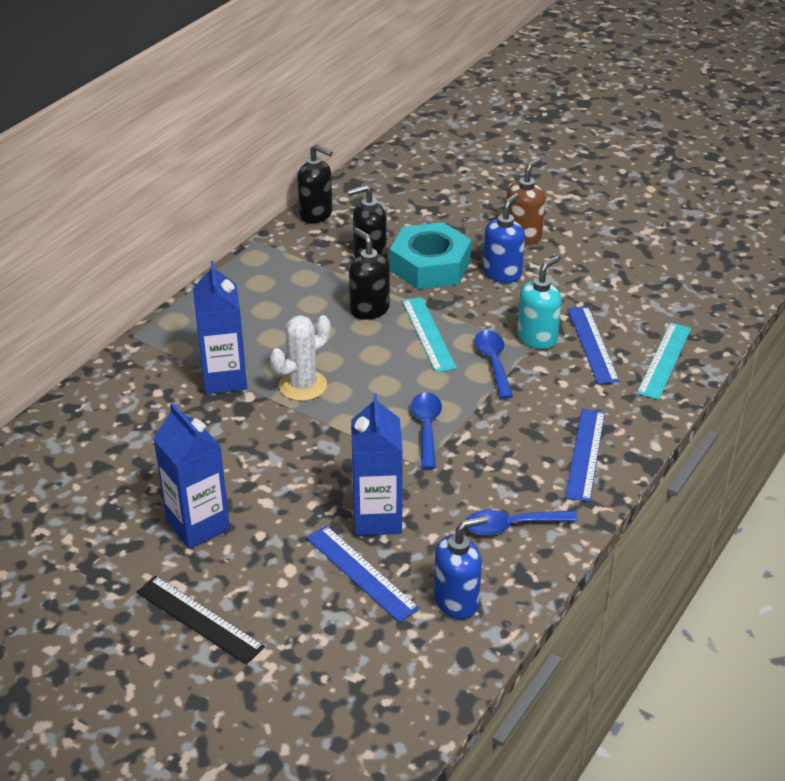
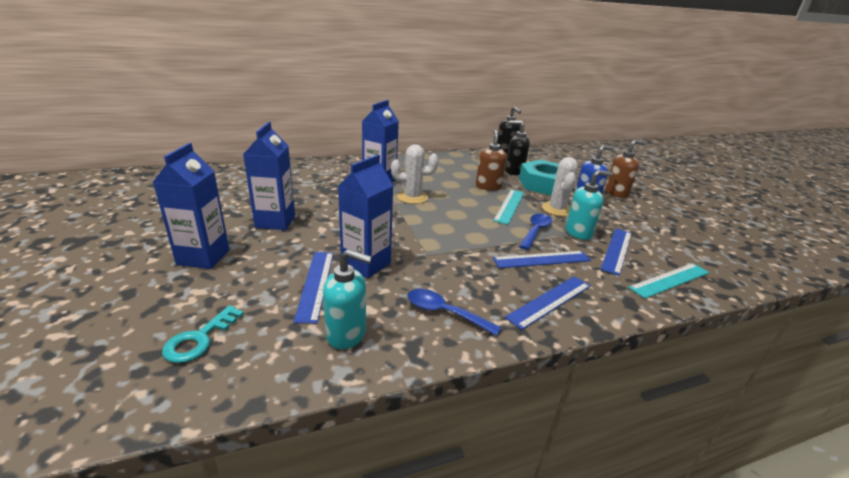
camera: 35 degrees right, 10 degrees down
black ruler [137,576,265,665] -> blue carton [153,143,229,269]
black soap dispenser [349,228,390,320] -> brown soap dispenser [476,130,507,191]
blue spoon [411,392,442,469] -> none
blue soap dispenser [434,516,488,619] -> turquoise soap dispenser [323,249,372,349]
none -> turquoise key [162,305,244,363]
none -> blue ruler [493,251,591,268]
none -> white cactus [542,157,578,216]

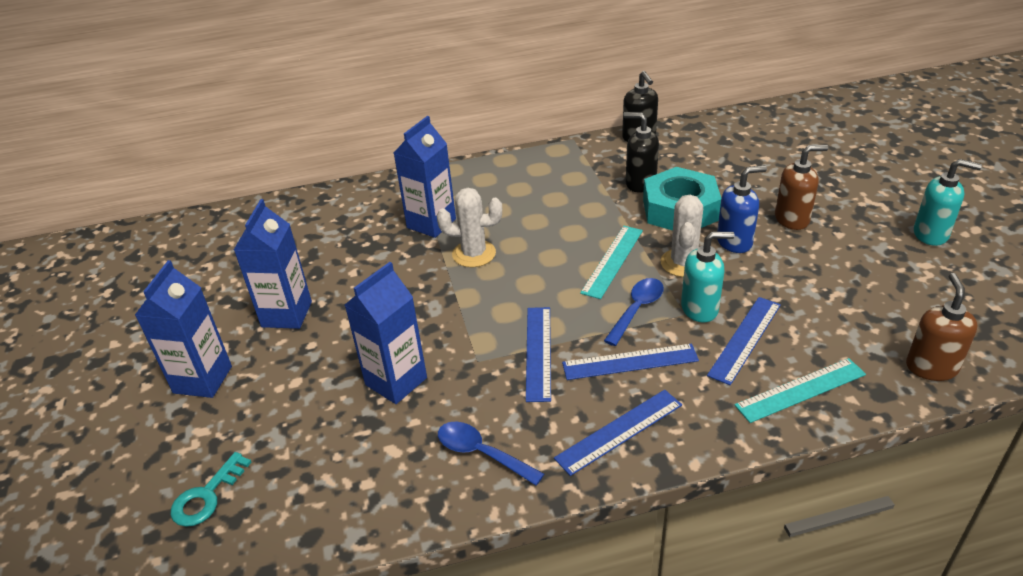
camera: 10 degrees right, 10 degrees up
blue ruler [293,252,334,324] -> blue ruler moved to [526,307,551,402]
turquoise soap dispenser [323,249,372,349] -> turquoise soap dispenser moved to [914,159,982,246]
brown soap dispenser [476,130,507,191] -> brown soap dispenser moved to [906,273,978,381]

